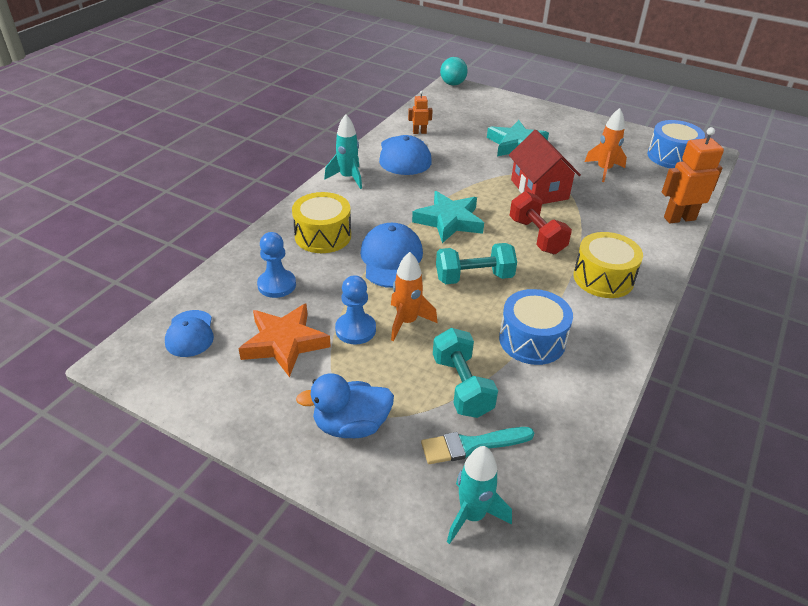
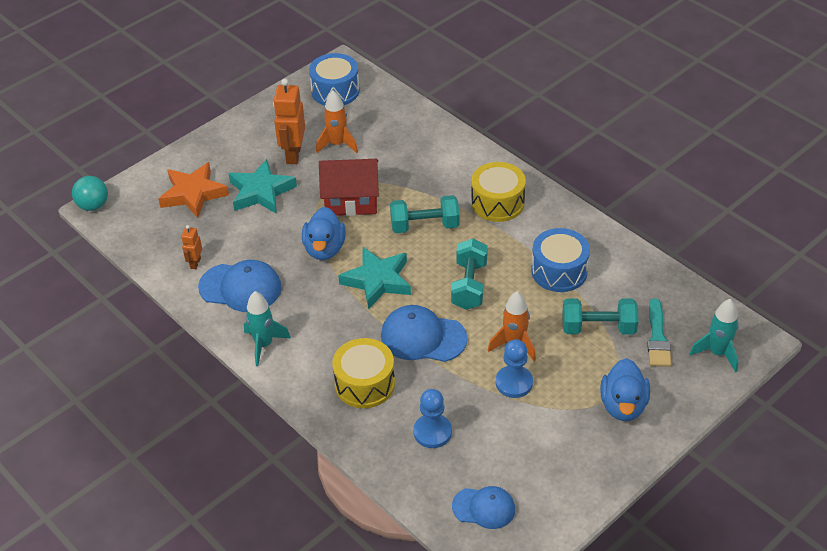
camera: 70 degrees left, 5 degrees up
orange star [238,304,331,377] -> orange star moved to [159,162,229,218]
red dumbbell [509,191,572,254] -> turquoise dumbbell [390,195,460,233]
orange robot [662,127,724,223] -> orange robot moved to [273,79,305,164]
none -> blue duck [302,207,346,260]

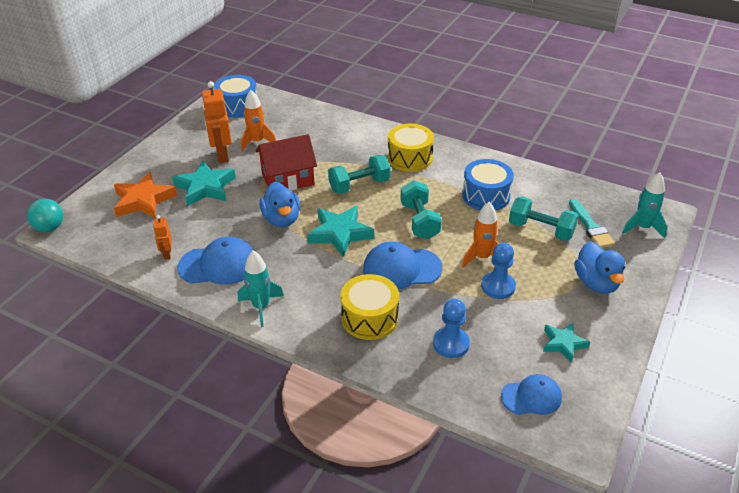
camera: 20 degrees left, 5 degrees down
turquoise dumbbell [562,298,638,335] -> turquoise dumbbell turned 45 degrees clockwise [509,196,579,241]
none -> turquoise star [543,323,590,362]

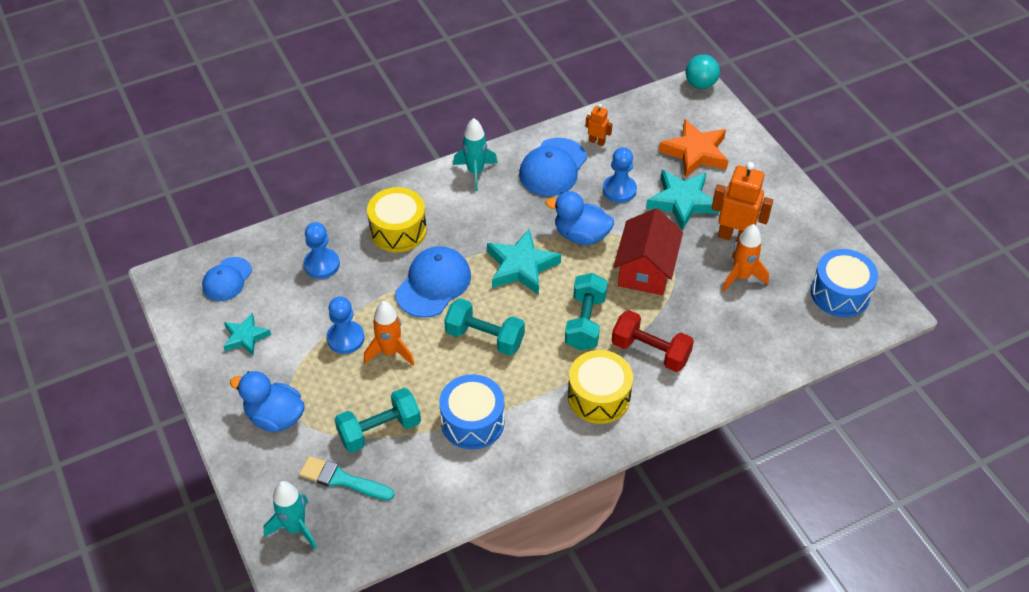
camera: 125 degrees right, 10 degrees up
none -> blue pawn [603,147,637,203]
none -> red dumbbell [612,310,694,372]

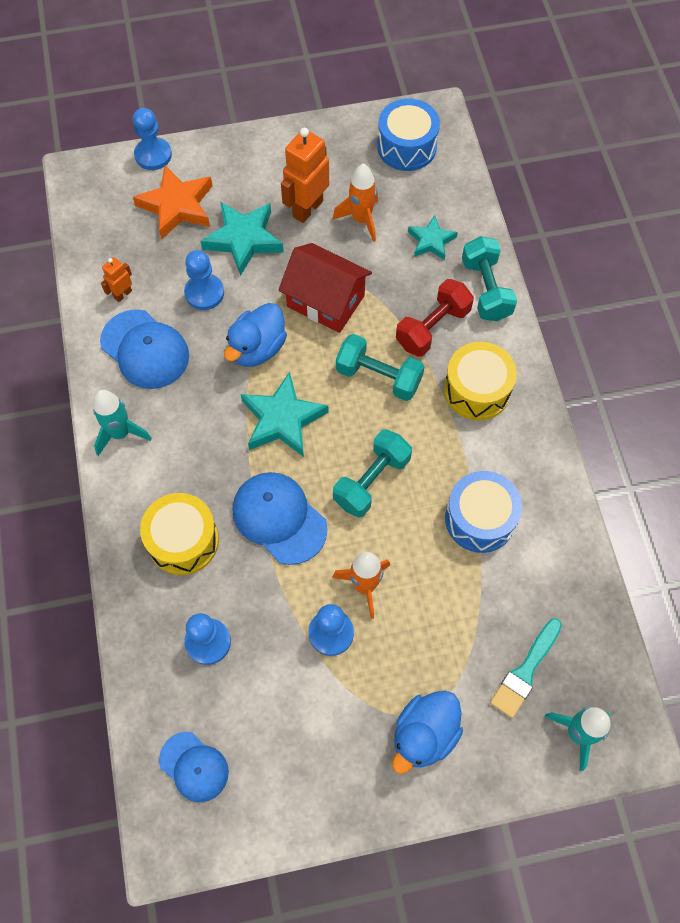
camera: 75 degrees left, 15 degrees up
turquoise star [223,313,271,356] -> turquoise star moved to [408,215,458,261]
turquoise dumbbell [334,388,421,453] -> turquoise dumbbell moved to [462,236,517,321]
turquoise ball [686,54,720,89] -> none
none -> blue pawn [133,108,172,170]

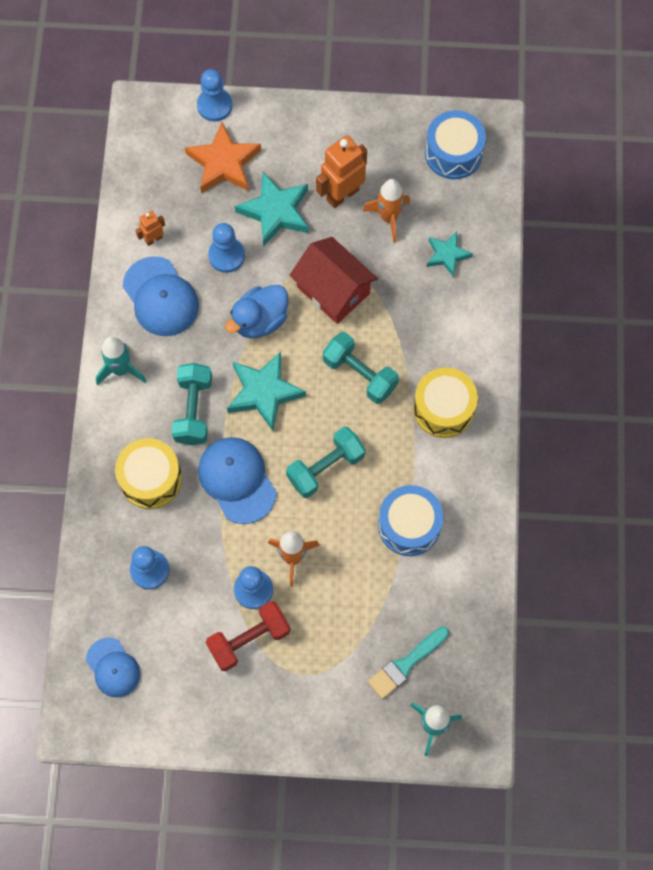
camera: 15 degrees right, 5 degrees up
blue duck [393,691,463,774] -> none
red dumbbell [396,279,474,356] -> red dumbbell moved to [206,601,291,671]
turquoise dumbbell [462,236,517,321] -> turquoise dumbbell moved to [172,363,212,445]

